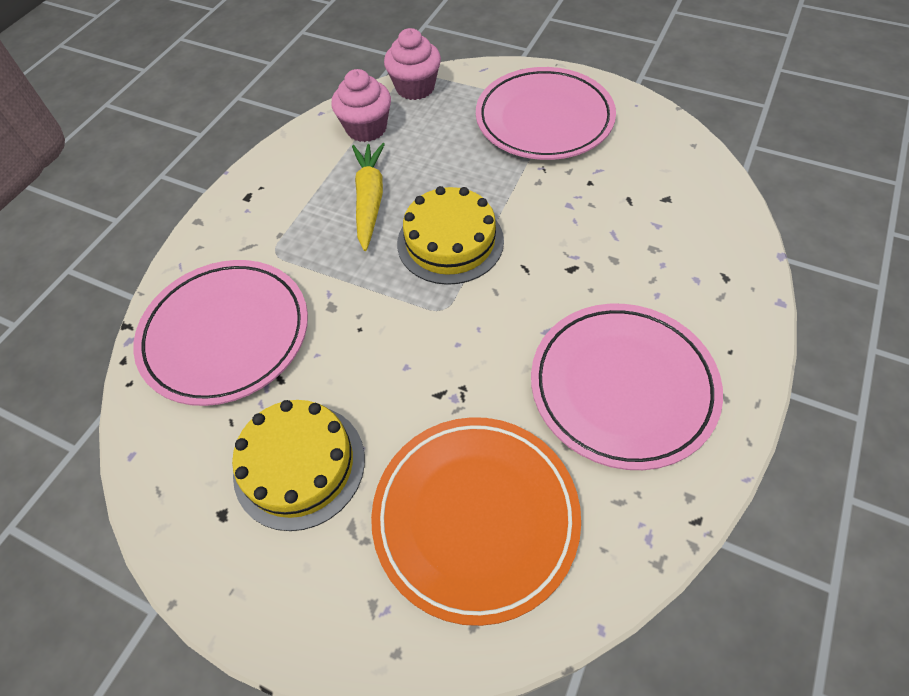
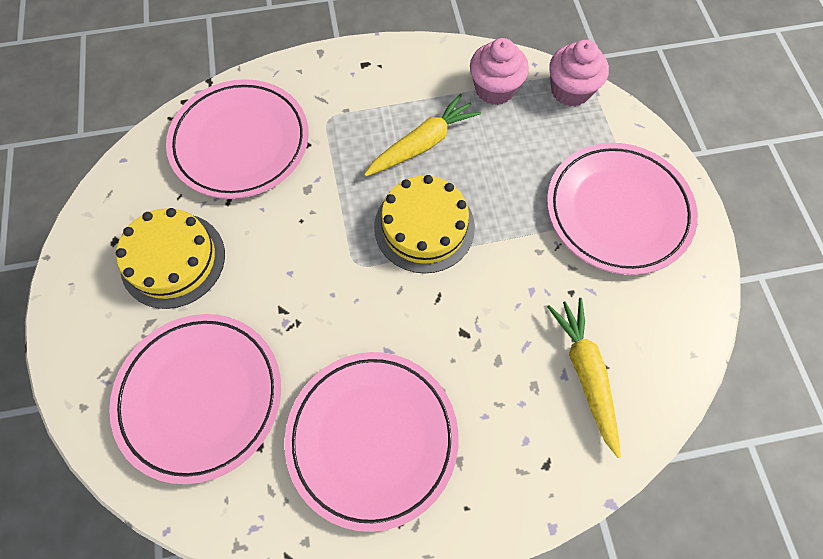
camera: 50 degrees right, 10 degrees up
orange plate [371,417,581,626] -> pink plate [109,314,281,484]
none -> yellow carrot [547,298,621,458]

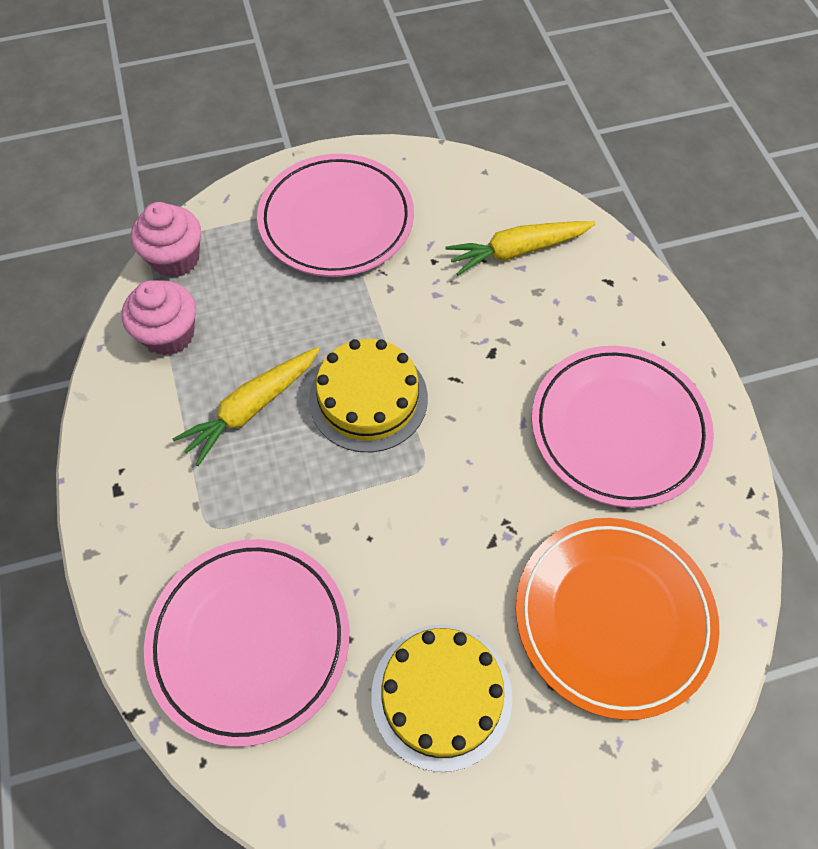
camera: 95 degrees left, 5 degrees down
pink plate [109,314,281,484] -> orange plate [516,518,720,720]
yellow carrot [364,93,481,176] -> yellow carrot turned 90 degrees counterclockwise [173,347,320,466]

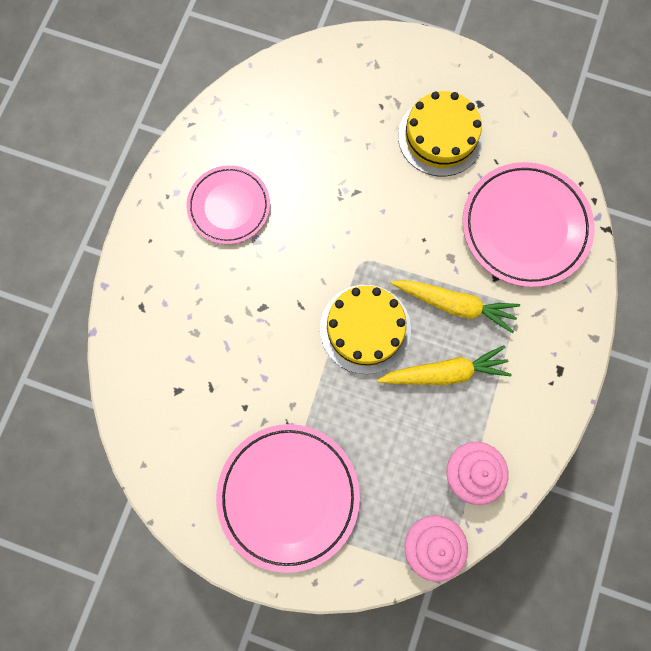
camera: 145 degrees left, 15 degrees up
yellow carrot [445,221,595,275] -> yellow carrot moved to [390,280,520,333]
orange plate [516,518,720,720] -> none
pink plate [532,346,714,508] -> pink plate [187,165,270,244], size x0.64

